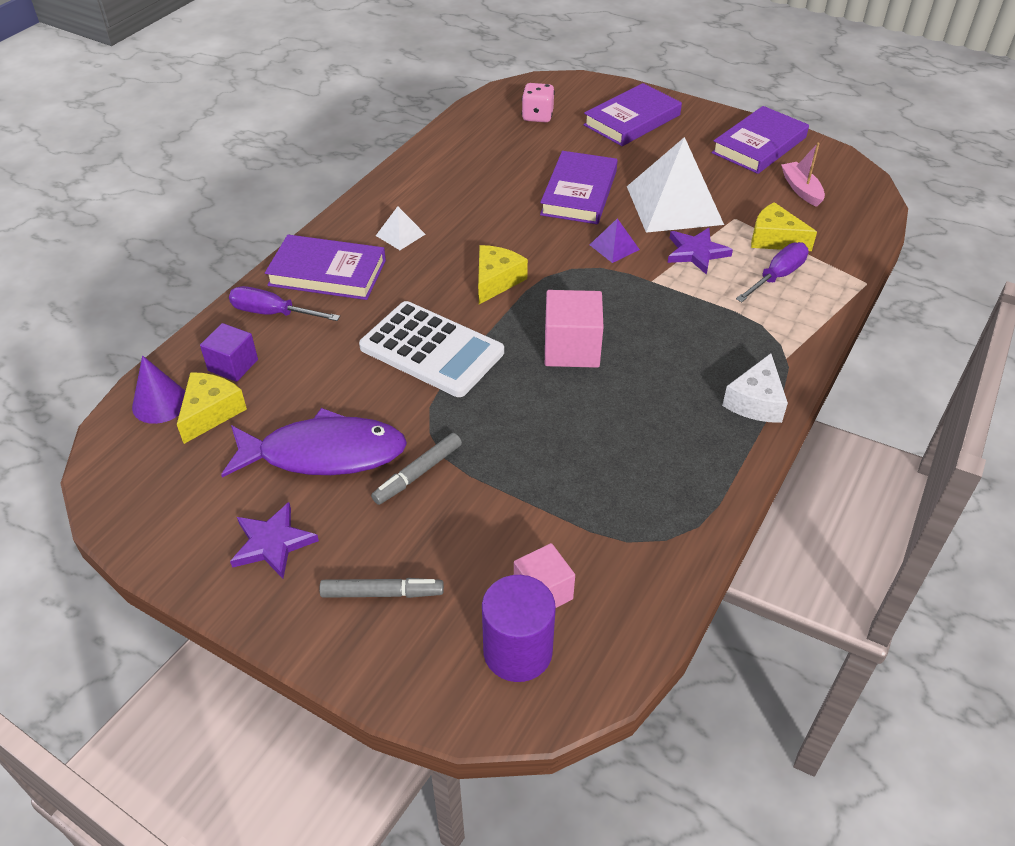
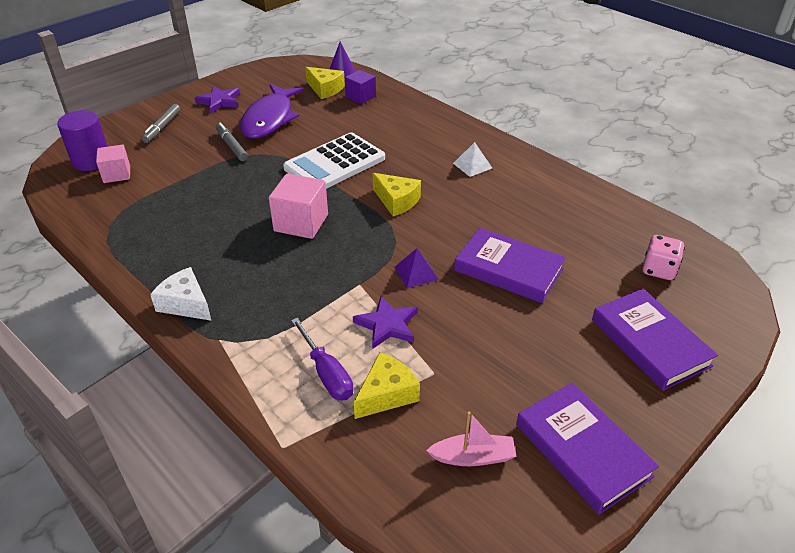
camera: 105 degrees right, 5 degrees down
purple screwdriver [229,286,340,321] -> none
purple book [265,235,386,300] -> none
white pyramid [627,137,724,233] -> none

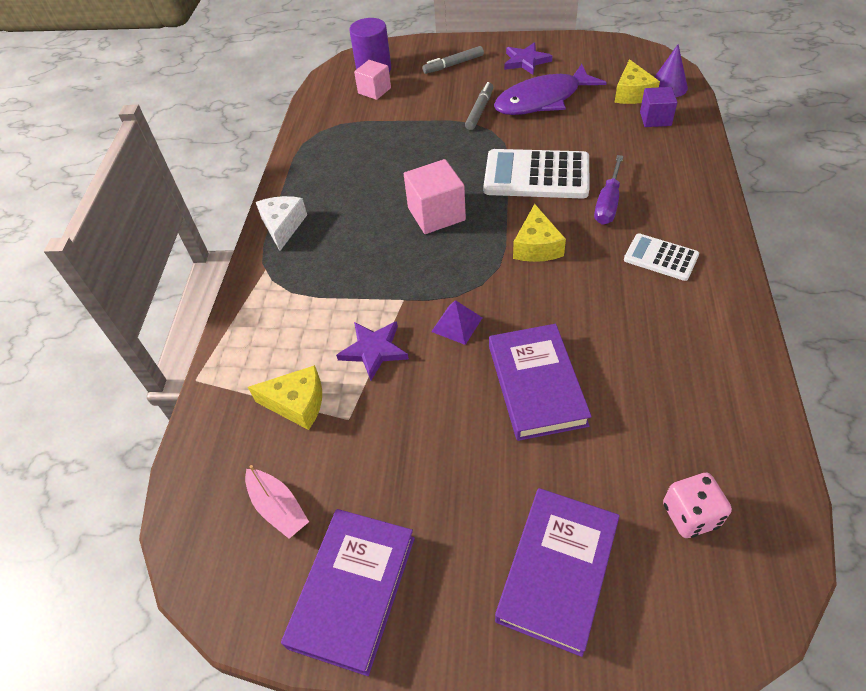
camera: 55 degrees right, 10 degrees up
purple screwdriver [291,318,353,400] -> purple screwdriver moved to [594,155,623,225]
white pyramid [453,142,492,177] -> white calculator [624,233,699,281]

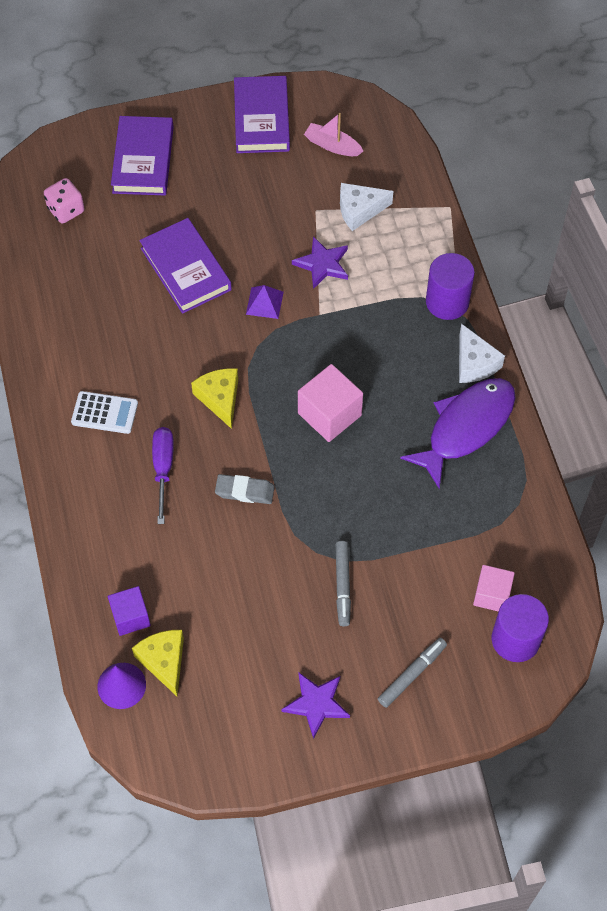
camera: 155 degrees right, 10 degrees up
yellow cheese [248,365,322,430] -> white cheese [340,183,393,231]
white calculator [483,149,589,199] -> grey eraser [215,474,275,504]
purple fish [494,64,607,115] -> purple fish moved to [400,378,516,489]
none -> purple cylinder [426,253,475,320]

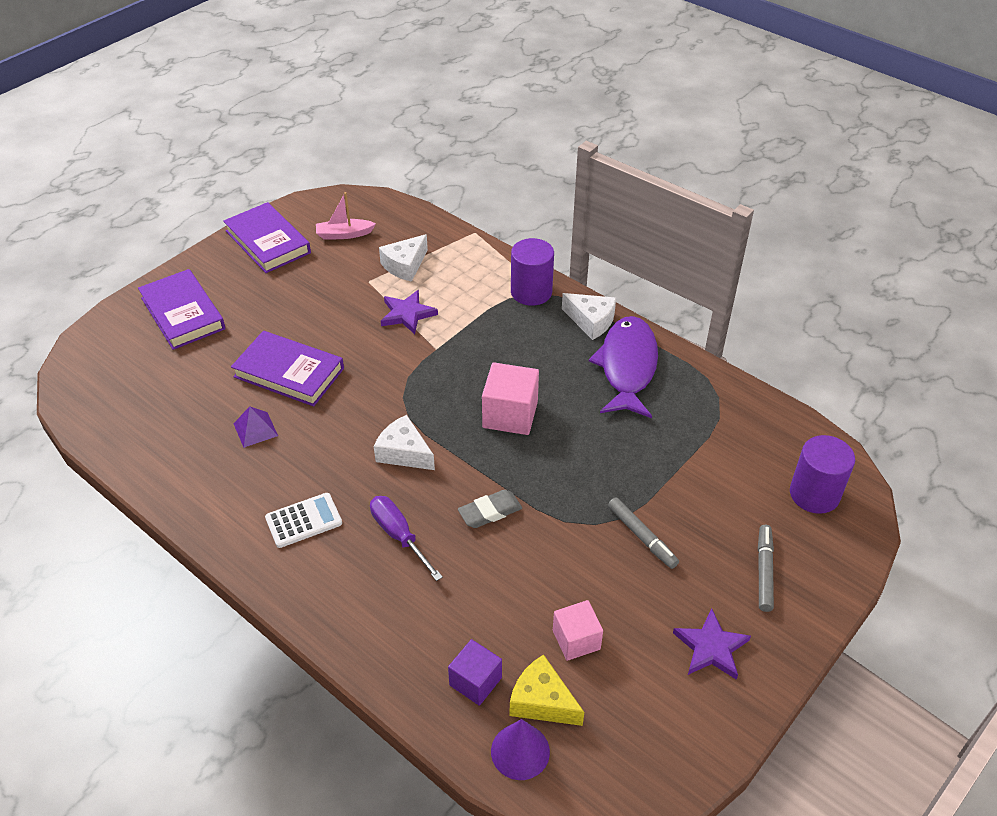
camera: 35 degrees left, 15 degrees down
pink dice [44,178,85,223] -> none
yellow cheese [191,368,238,429] -> white cheese [374,415,435,470]
purple pyramid [246,285,284,319] -> purple pyramid moved to [233,406,278,448]
pink cube [473,565,515,612] -> pink cube moved to [553,600,603,661]

